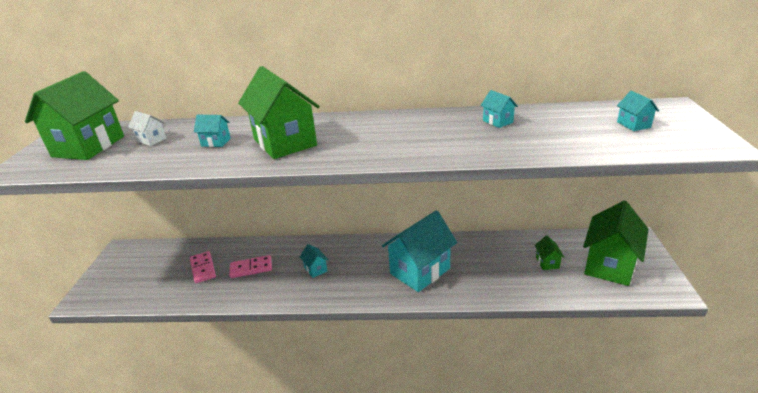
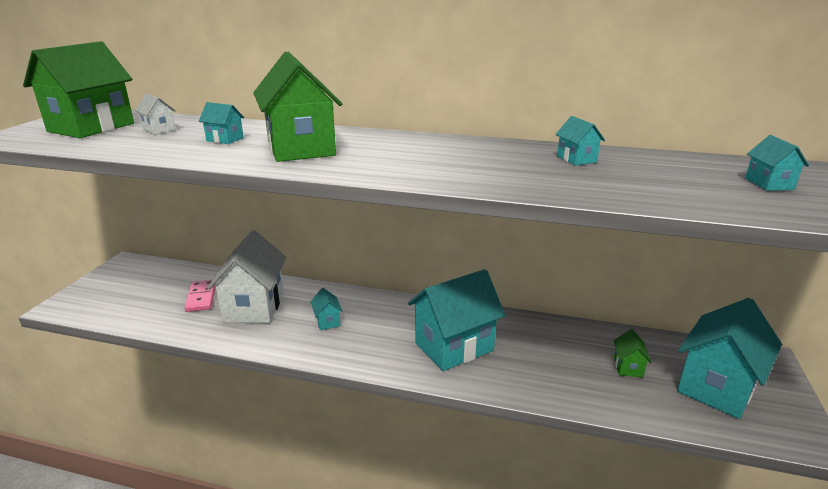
camera: 10 degrees right, 5 degrees down
pink domino [229,255,272,278] -> white house [207,230,287,323]
green house [583,201,648,286] -> turquoise house [677,298,782,419]

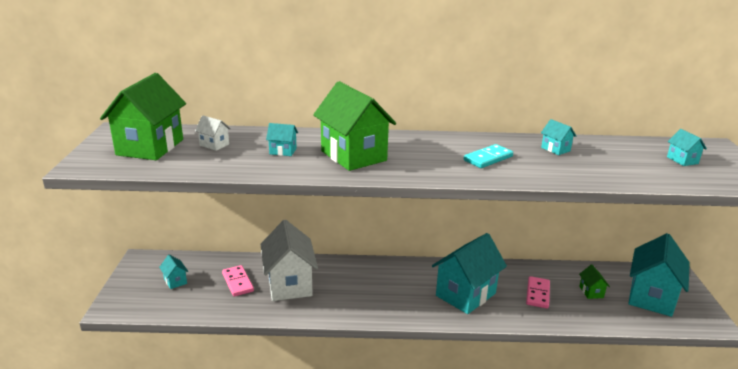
camera: 15 degrees left, 0 degrees up
turquoise house [310,288,343,330] -> turquoise house moved to [159,255,188,289]
none -> turquoise domino [464,144,513,168]
none -> pink domino [526,276,550,309]

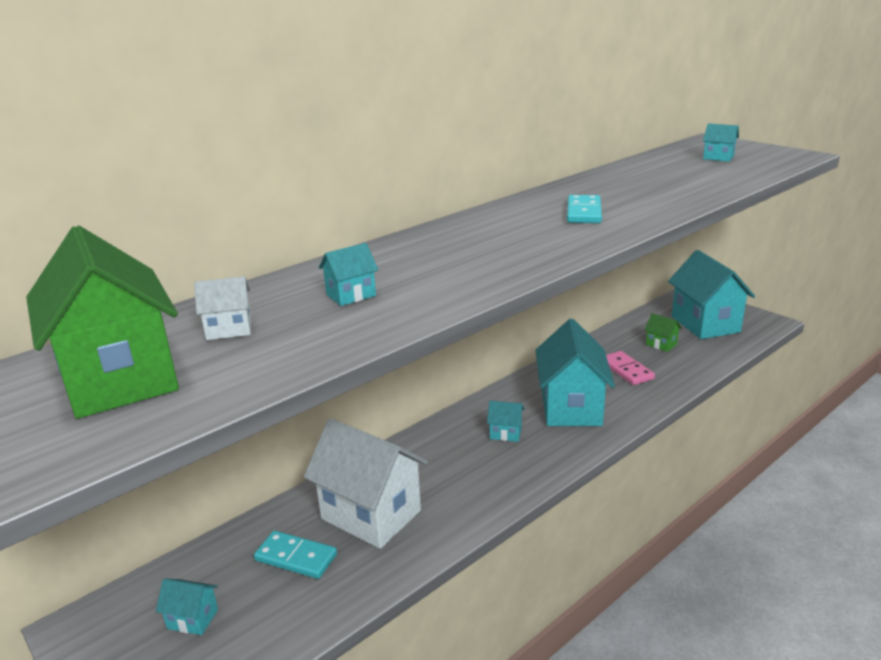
camera: 40 degrees left, 0 degrees up
pink domino [222,265,254,297] -> turquoise domino [254,531,337,579]
green house [313,81,396,171] -> none
turquoise house [541,119,576,155] -> turquoise house moved to [487,401,524,442]

